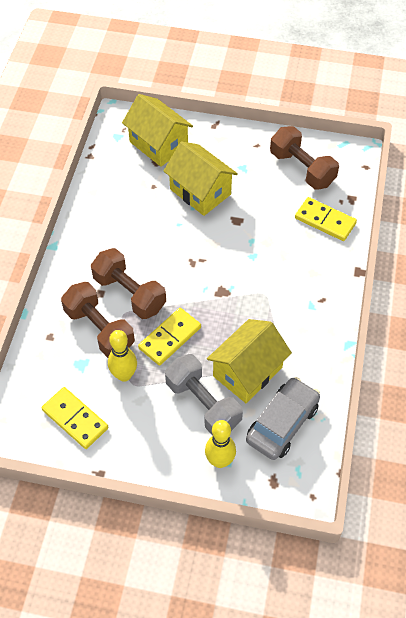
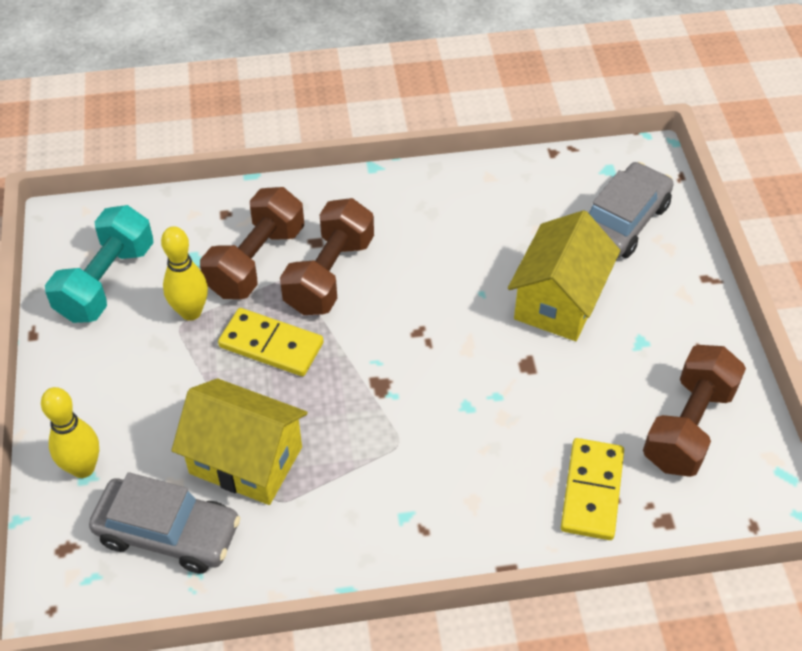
camera: 70 degrees right, 5 degrees down
yellow domino [42,387,108,449] -> turquoise dumbbell [45,205,153,323]
yellow house [122,94,193,167] -> grey car [589,162,674,258]
grey dumbbell [165,354,243,436] -> none

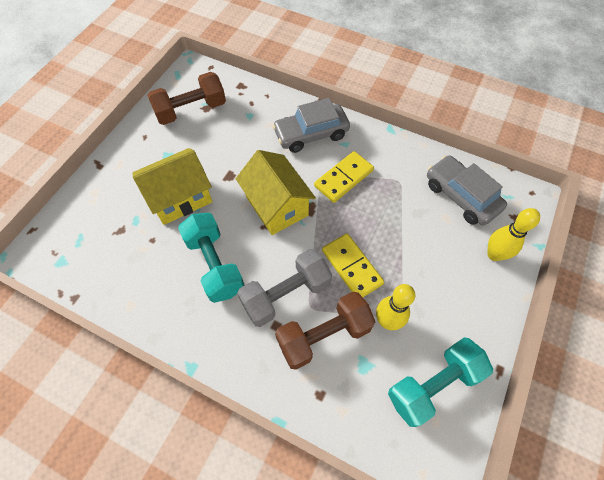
camera: 145 degrees left, 10 degrees up
yellow house [171,378,308,505] -> yellow house moved to [236,150,316,235]
brown dumbbell [280,198,374,315] -> grey dumbbell [237,249,332,327]
yellow domino [561,438,624,540] -> yellow domino moved to [314,151,374,203]
grey car [589,162,674,258] -> grey car moved to [272,98,350,153]
none -> turquoise dumbbell [178,213,244,303]

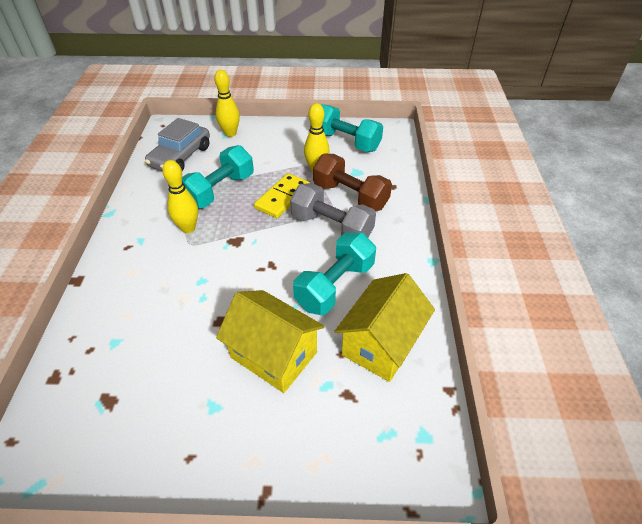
camera: 115 degrees left, 15 degrees down
brown dumbbell [147,72,226,125] -> none
yellow house [236,150,316,235] -> yellow house moved to [334,273,435,382]
grey car [272,98,350,153] -> none
yellow domino [314,151,374,203] -> yellow bowling pin [162,160,198,233]
none -> turquoise dumbbell [182,145,254,208]

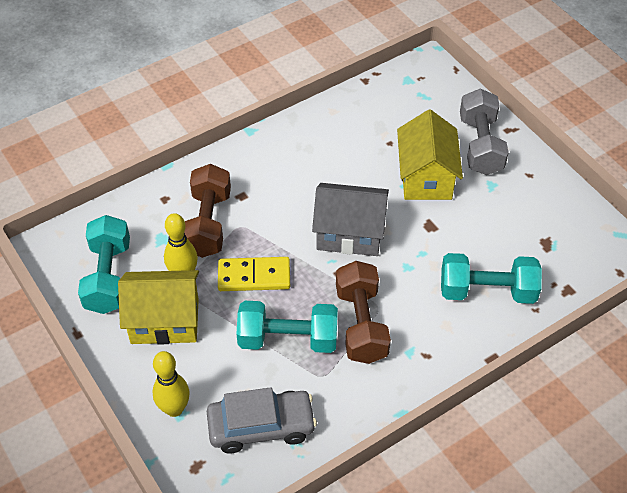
camera: 125 degrees left, 5 degrees up
yellow bowling pin [162,160,198,233] -> brown dumbbell [336,261,391,364]
grey dumbbell [290,183,376,238] -> grey dumbbell moved to [460,89,509,175]
turquoise dumbbell [293,232,376,315] -> turquoise dumbbell moved to [441,253,542,304]
yellow house [334,273,435,382] -> yellow house moved to [118,270,199,345]
none -> grey house [312,183,389,256]

